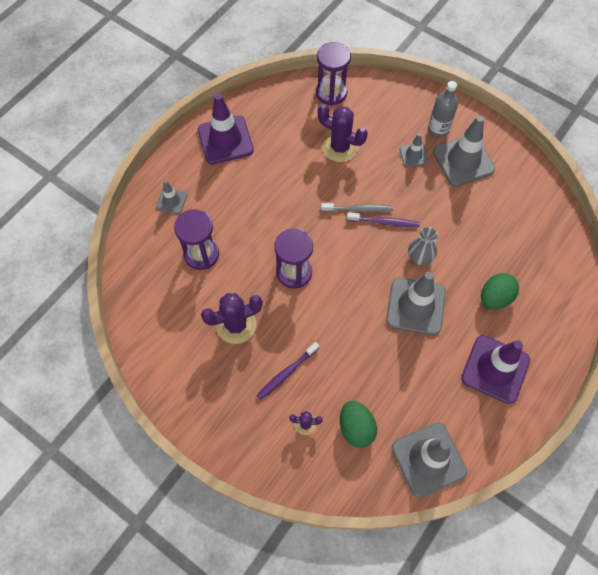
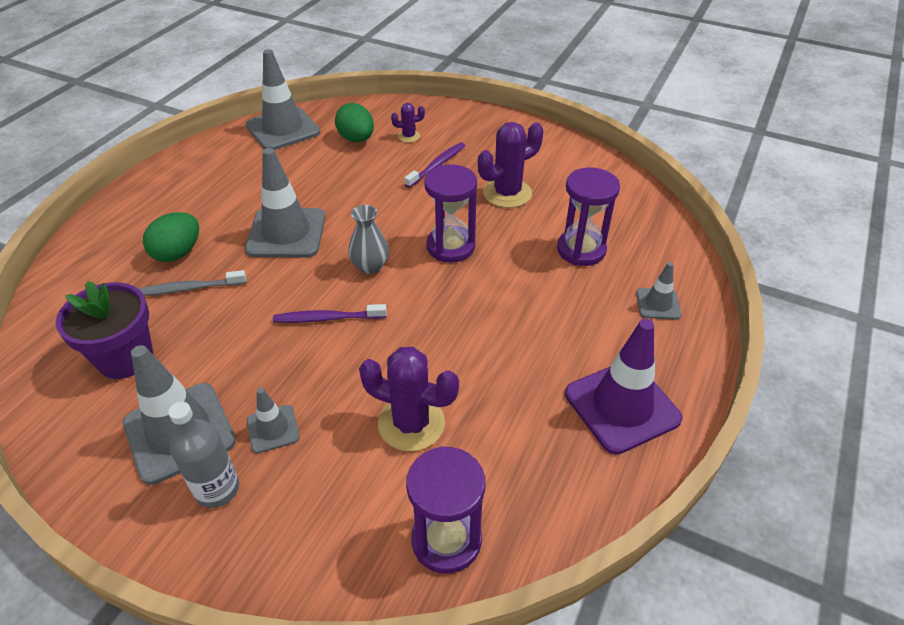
camera: 170 degrees right, 20 degrees down
grey toothbrush [321,203,393,212] -> grey toothbrush moved to [139,270,247,296]
grey vase [408,227,438,265] -> grey vase moved to [348,205,389,274]
purple traffic cone [461,335,530,404] -> none
none -> purple flower pot [56,281,153,379]

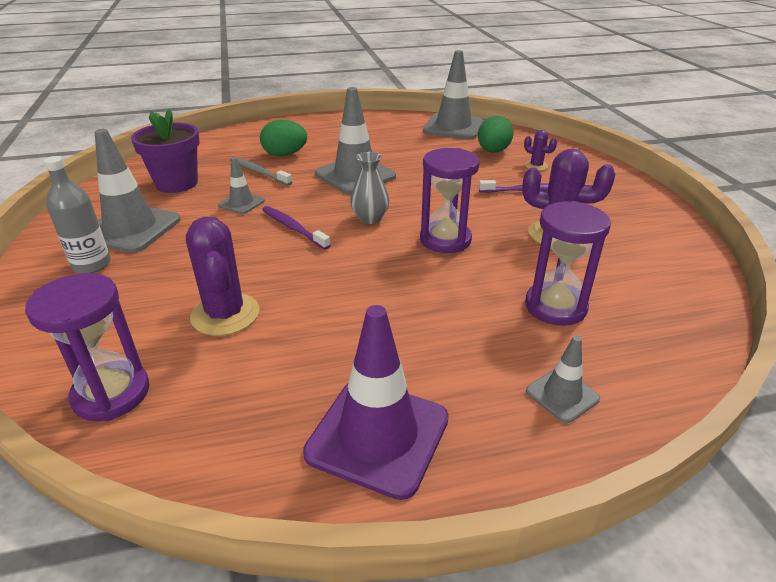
camera: 50 degrees right, 10 degrees down
grey traffic cone [247,388,300,453] -> grey traffic cone moved to [218,157,265,214]

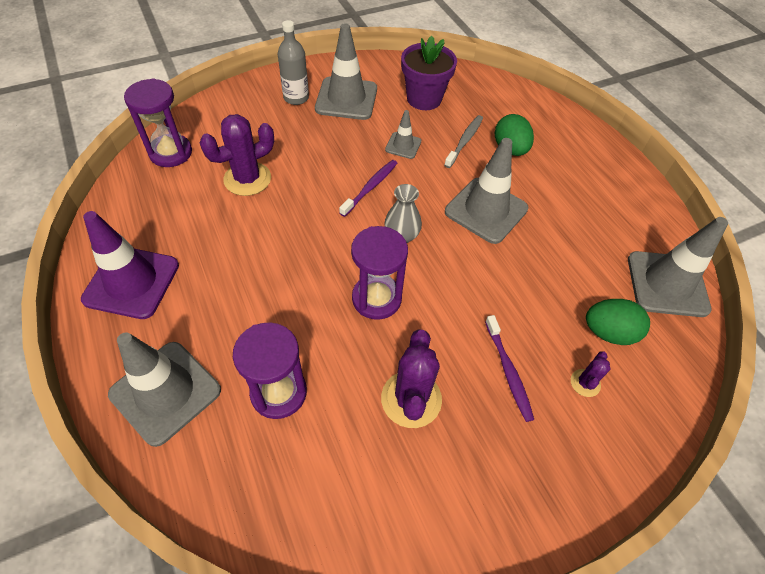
camera: 75 degrees right, 20 degrees up
grey traffic cone [526,336,600,423] -> grey traffic cone [108,332,221,447], size x1.96

